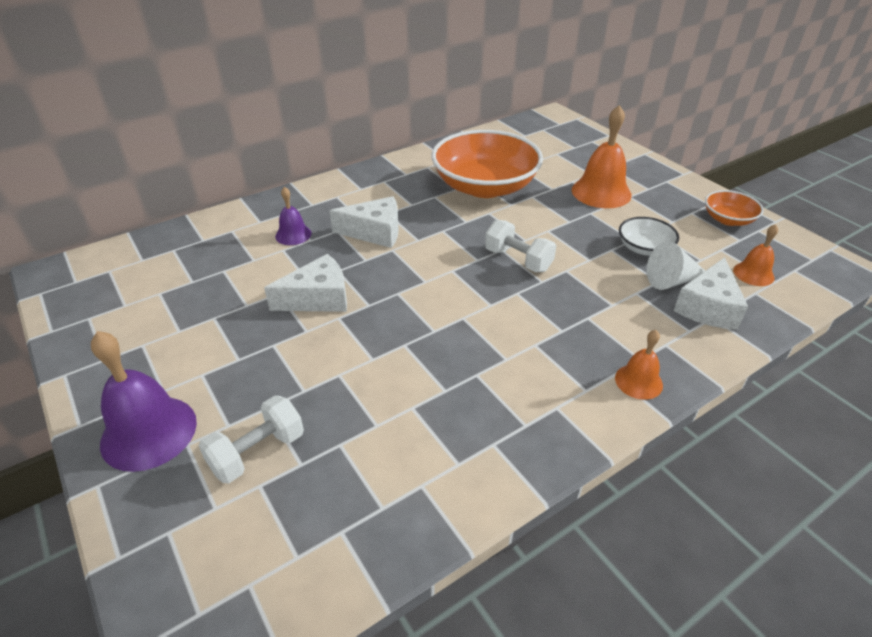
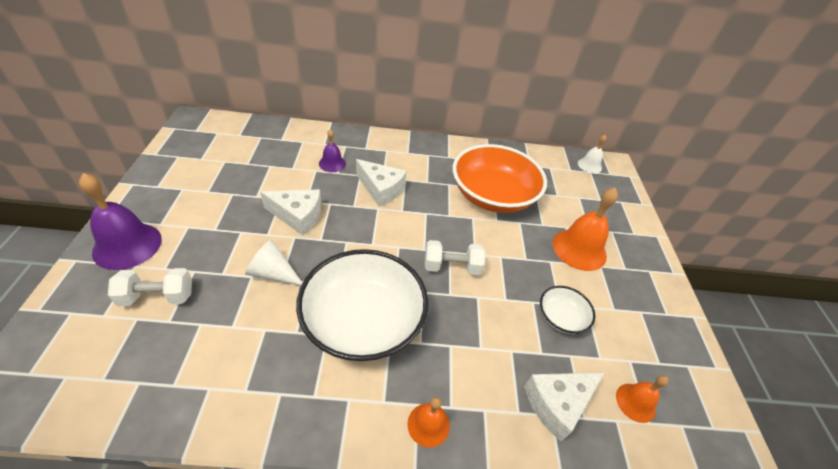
camera: 30 degrees right, 5 degrees up
white dumbbell [485,220,556,272] -> white dumbbell turned 75 degrees counterclockwise [425,240,485,275]
white cone [646,241,705,290] -> white cone moved to [245,239,303,286]
orange bowl [705,190,764,226] -> none
none -> white bowl [296,249,428,361]
none -> white bell [578,135,607,174]

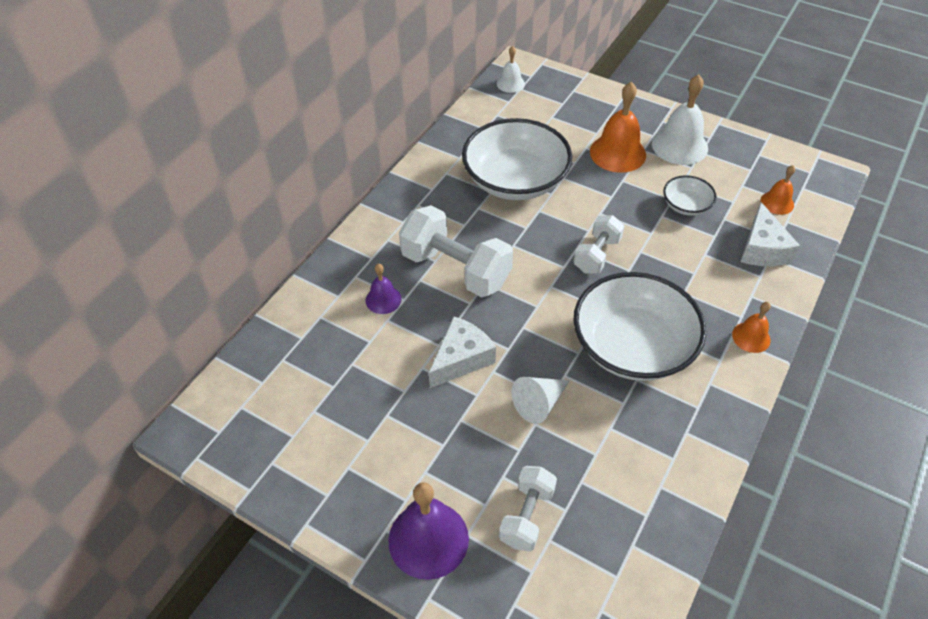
camera: 55 degrees left, 5 degrees up
white cheese [356,159,406,207] -> white dumbbell [399,205,513,297]
orange bowl [453,144,547,213] -> white bowl [462,118,572,200]
none -> white bell [652,74,708,165]

